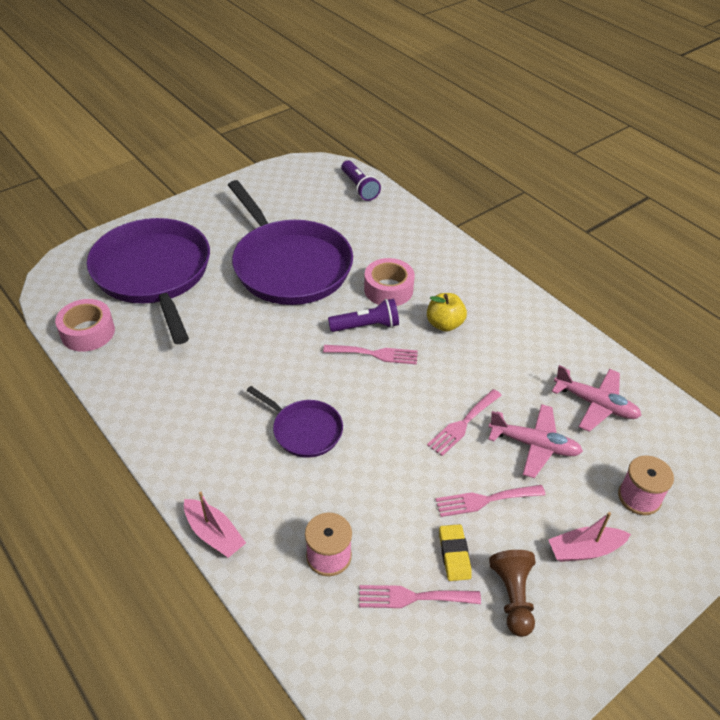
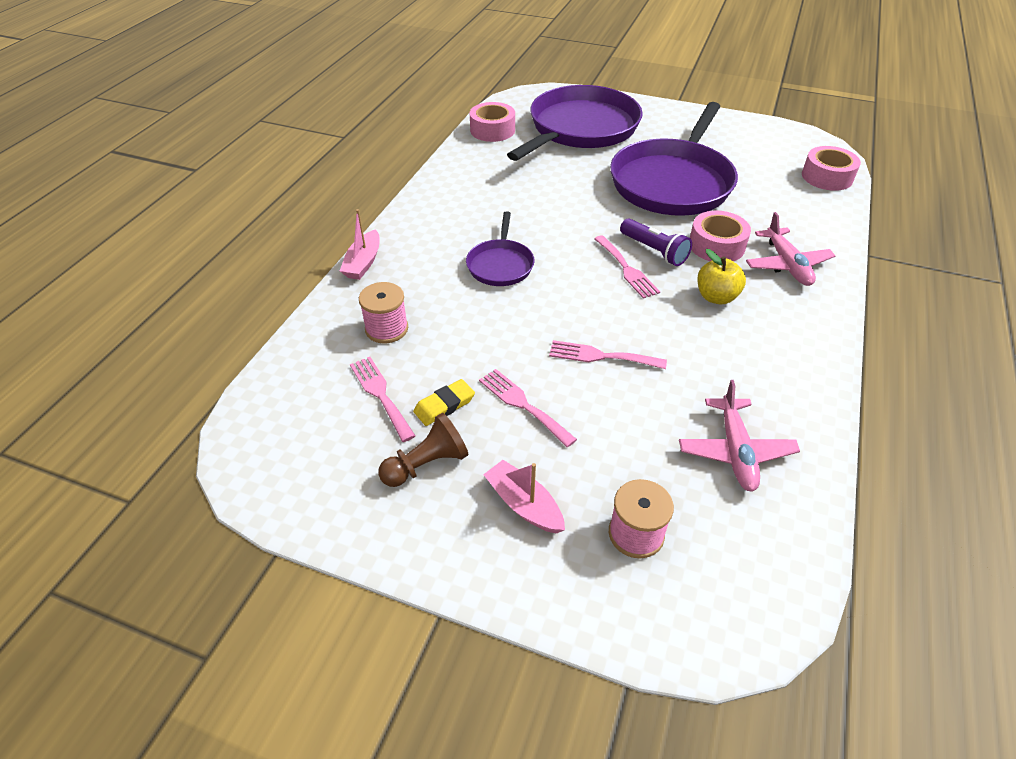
camera: 60 degrees right, 0 degrees up
purple flashlight [341,160,381,201] -> pink tape [802,146,861,191]
pink plane [488,404,583,478] -> pink plane moved to [746,212,835,286]

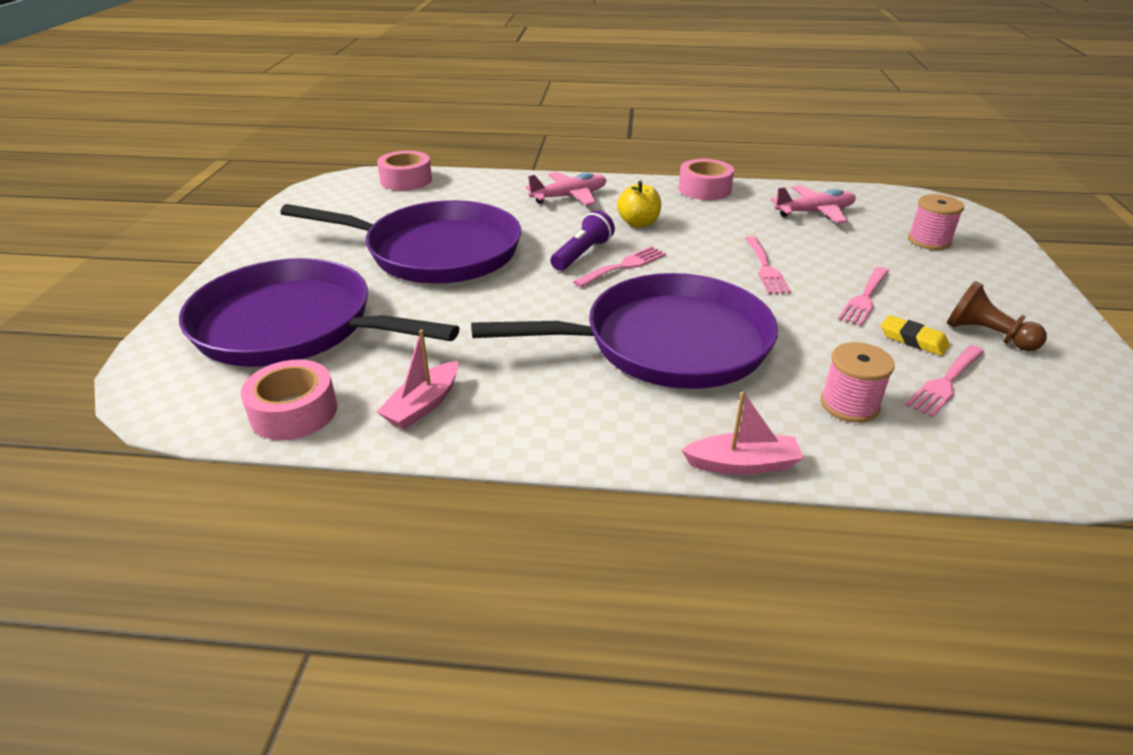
camera: 105 degrees left, 10 degrees down
purple pan [466,211,534,286] -> purple pan [471,273,778,389], size x2.08
pink boat [483,460,565,534] -> pink boat moved to [376,330,458,429]
pink tape [690,211,751,261] -> pink tape moved to [678,159,734,200]

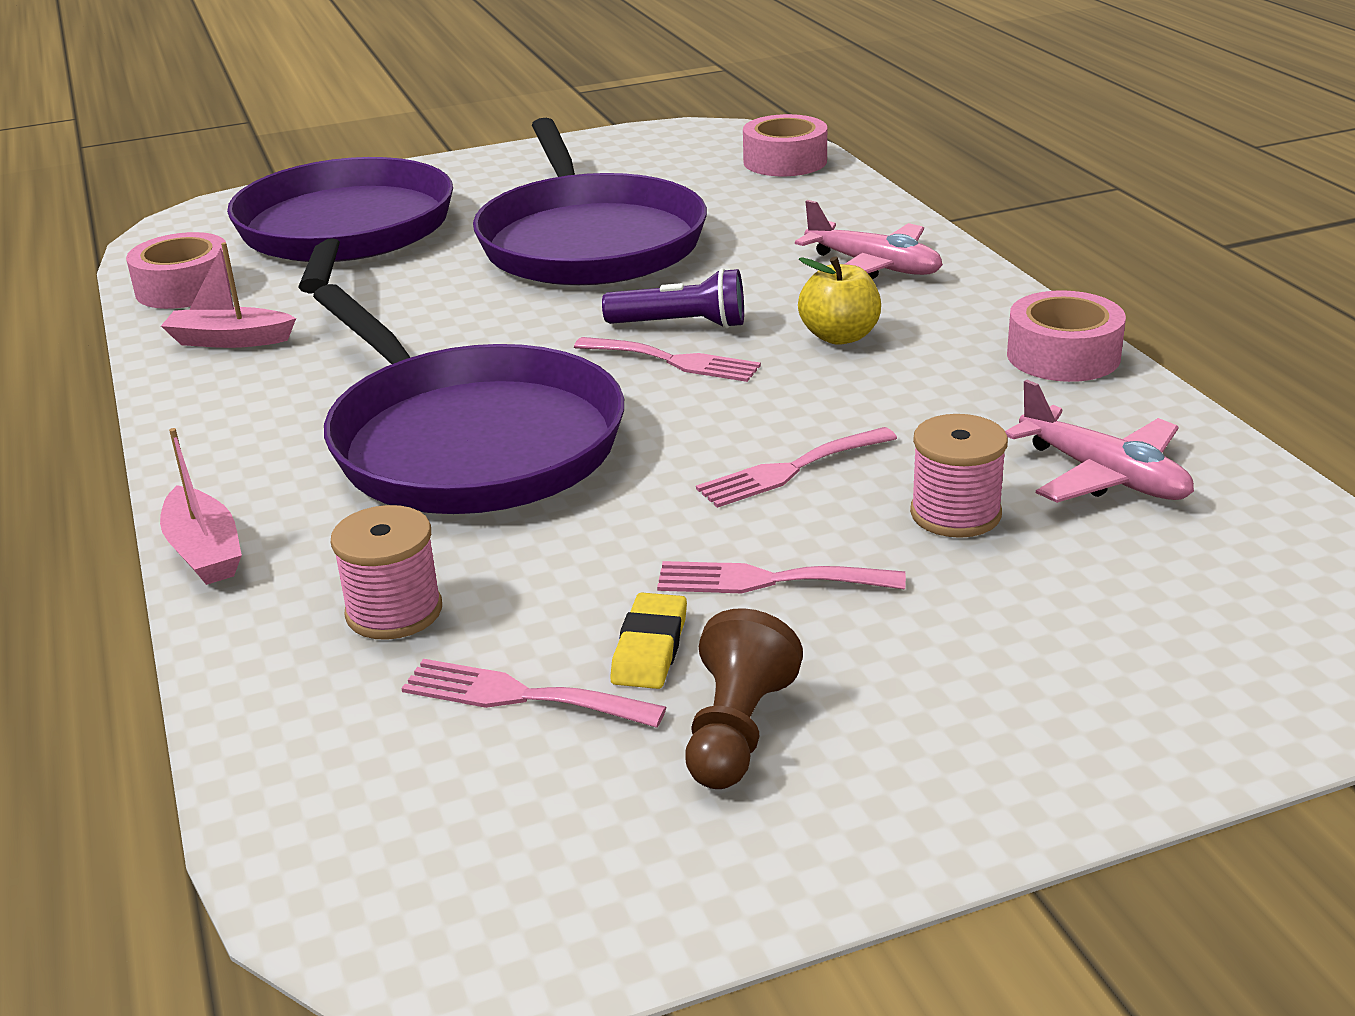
camera: 65 degrees right, 5 degrees down
pink spool [908,194,964,250] -> pink spool moved to [910,414,1008,538]

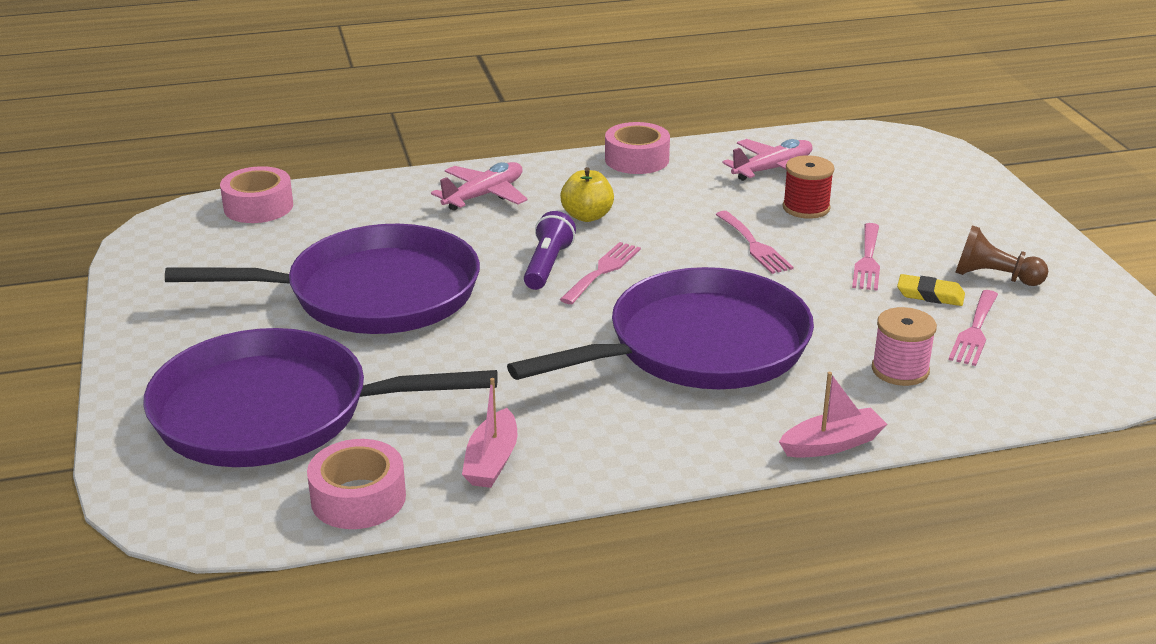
camera: 85 degrees left, 0 degrees up
pink spool [910,414,1008,538] -> red spool [783,155,834,219]

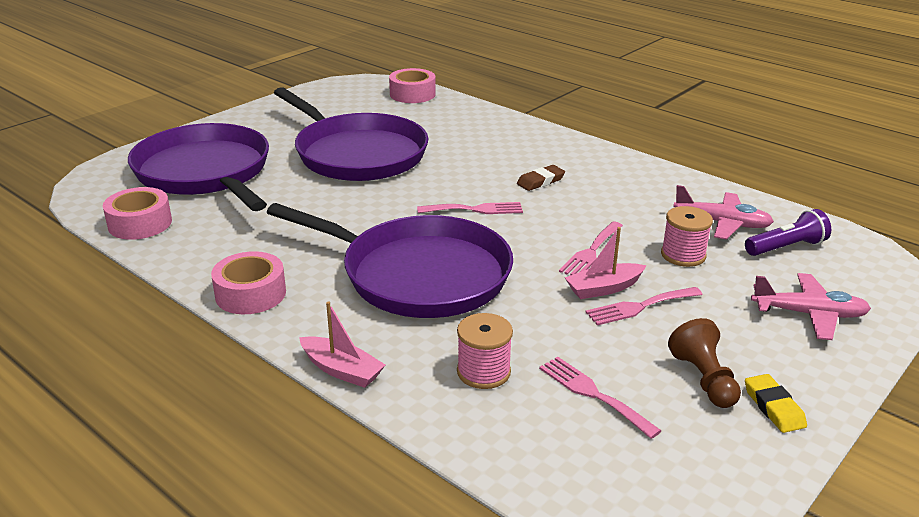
camera: 55 degrees right, 0 degrees up
pink plane [431,162,528,211] -> pink plane moved to [751,273,871,340]
pink boat [462,378,517,488] -> pink boat moved to [565,227,646,299]
purple flashlight [524,211,576,290] -> purple flashlight moved to [745,209,831,256]
yellow apple [560,167,614,222] -> brown eraser [517,165,565,191]
pink tape [605,122,670,174] -> pink tape moved to [211,251,286,314]
red spool [783,155,834,219] -> pink spool [661,206,713,267]
yellow eraser [897,274,965,306] -> yellow eraser moved to [745,374,807,433]
pink fork [949,290,998,366] -> pink fork turned 60 degrees clockwise [539,357,662,439]

